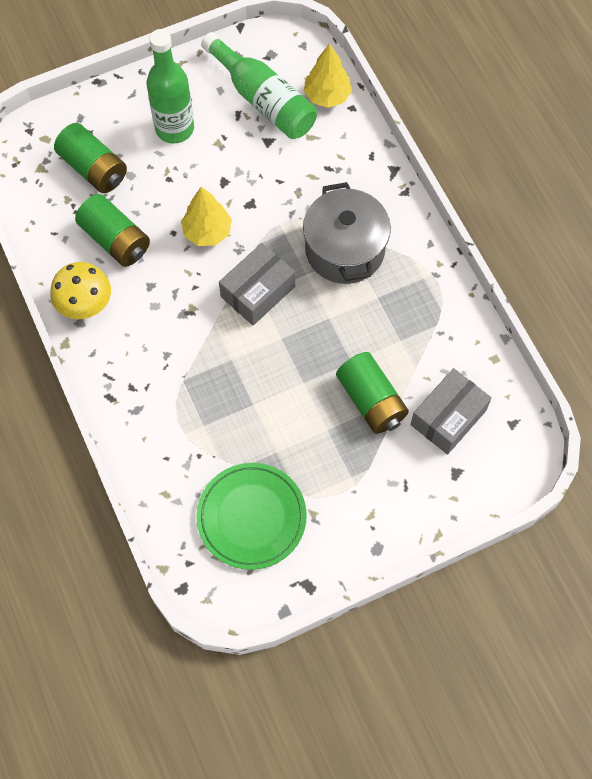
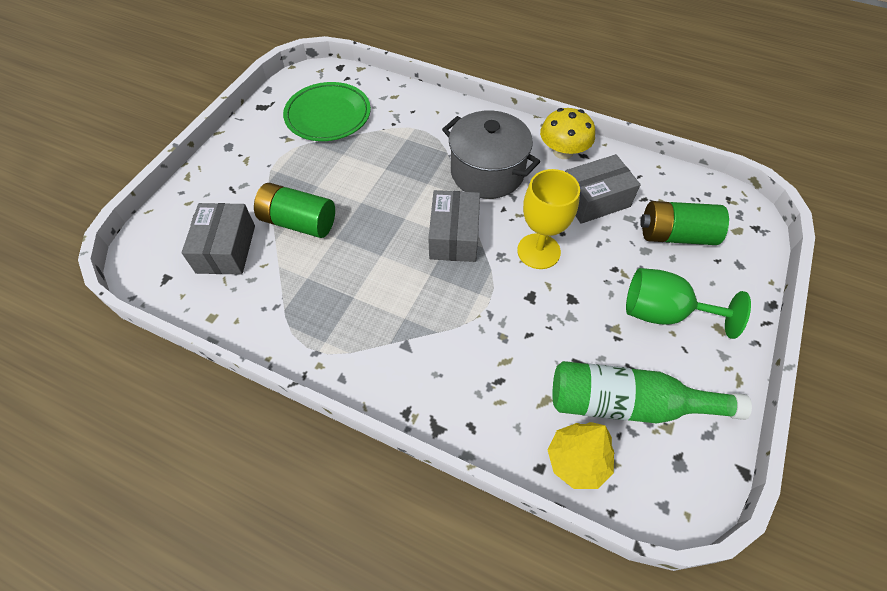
camera: 140 degrees right, 10 degrees down
green battery [75,194,150,267] -> grey box [565,154,641,224]
green bottle [147,29,194,144] -> green goblet [626,268,751,339]
yellow tree [181,186,232,246] -> yellow goblet [517,169,580,269]
grey pot [303,182,391,284] -> grey pot moved to [442,111,540,199]

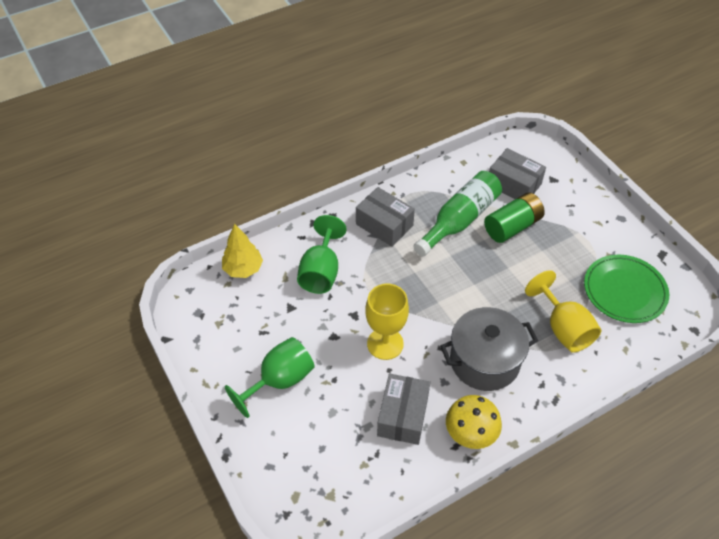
camera: 125 degrees right, 5 degrees down
grey box [428,190,480,262] -> grey box moved to [356,187,415,247]
green bottle [552,361,752,424] -> green bottle moved to [414,171,502,256]
green battery [640,201,729,245] -> none
none -> green goblet [297,215,347,294]
none -> yellow goblet [525,270,601,353]

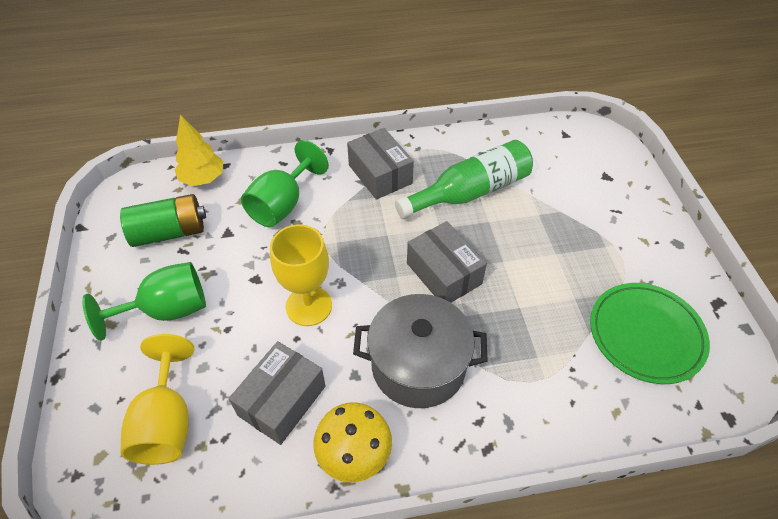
camera: 20 degrees right, 0 degrees up
green battery [484,192,545,243] -> green battery moved to [120,194,206,247]
grey box [489,148,546,199] -> grey box moved to [407,221,487,302]
yellow goblet [525,270,601,353] -> yellow goblet moved to [120,334,194,465]

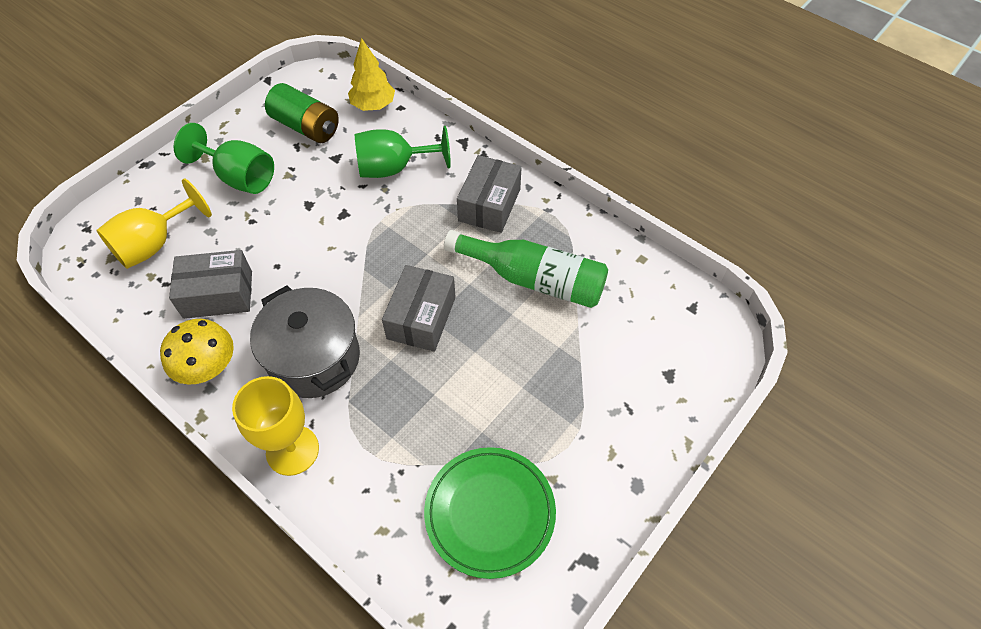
camera: 50 degrees right, 5 degrees up
yellow goblet [270,224,332,326] -> yellow goblet moved to [232,376,319,476]

